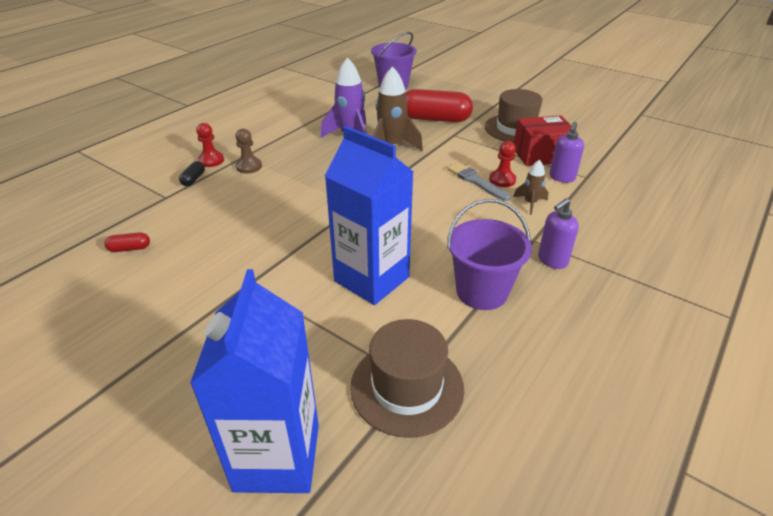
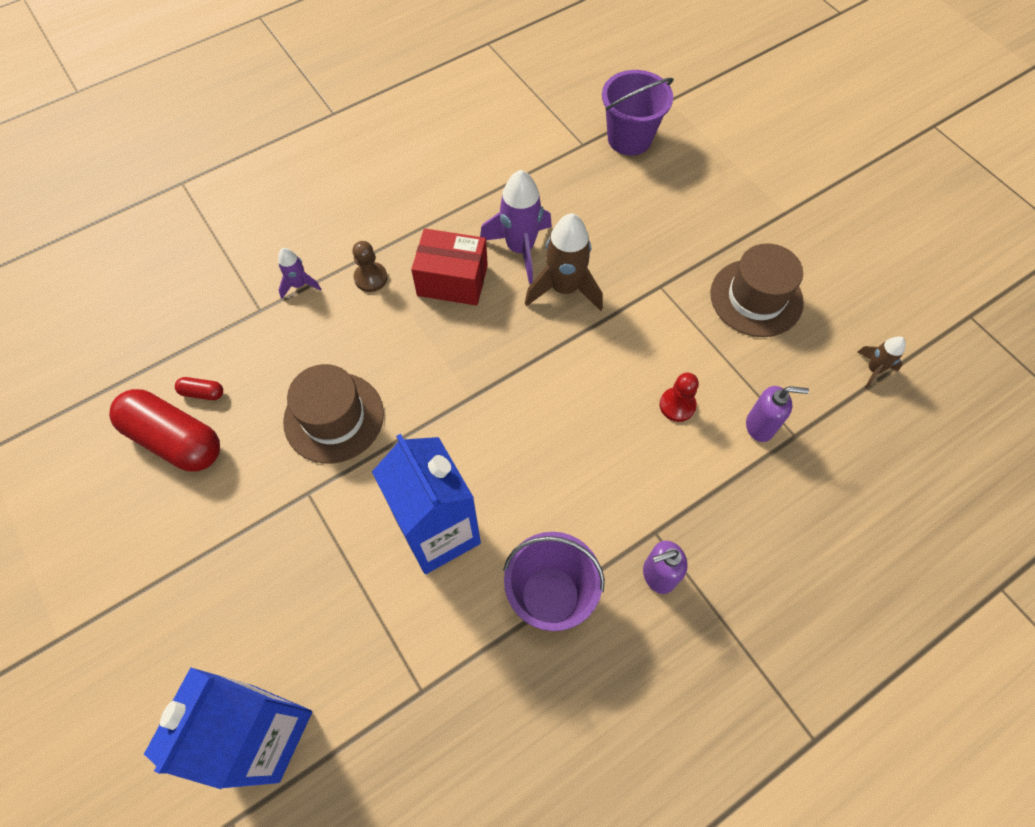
camera: 20 degrees right, 25 degrees up
black capsule [179,161,205,186] -> purple rocket [278,248,321,299]
red pawn [196,123,224,167] -> none
brown hat [350,319,464,438] -> brown hat moved to [283,364,384,464]
red capsule [406,89,473,122] -> red capsule moved to [109,389,220,472]
grey brush [447,162,510,201] -> none
brown rocket [513,160,548,215] -> brown rocket moved to [858,336,906,389]
red box [514,116,577,166] -> red box moved to [411,228,488,306]
purple soap dispenser [549,122,584,183] -> purple soap dispenser turned 135 degrees counterclockwise [746,386,809,442]

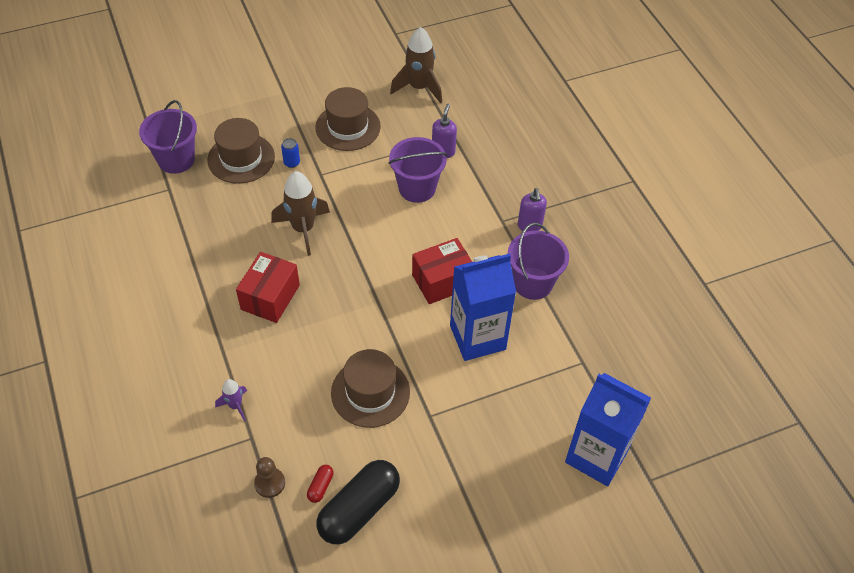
camera: 80 degrees left, 10 degrees down
red capsule [109,389,220,472] -> black capsule [317,460,400,544]
brown pawn [352,241,388,292] -> brown pawn moved to [254,457,285,498]
purple rocket [480,170,552,284] -> none
red pawn [660,372,699,422] -> purple bucket [388,137,447,203]
brown rocket [858,336,906,389] -> brown rocket [390,27,442,103], size x1.90
none -> brown hat [207,118,275,184]
none -> blue can [281,138,300,168]
none -> red box [412,238,472,304]

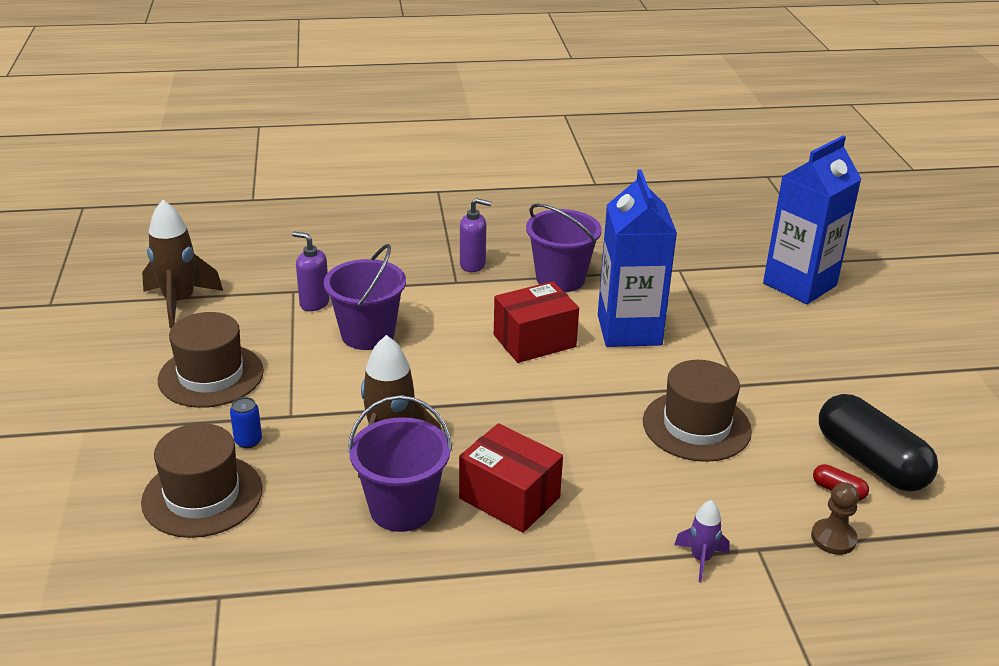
camera: 75 degrees left, 20 degrees down
purple bucket [139,100,197,174] -> purple bucket moved to [348,395,452,532]
red box [412,238,472,304] -> red box turned 75 degrees clockwise [494,281,579,363]

